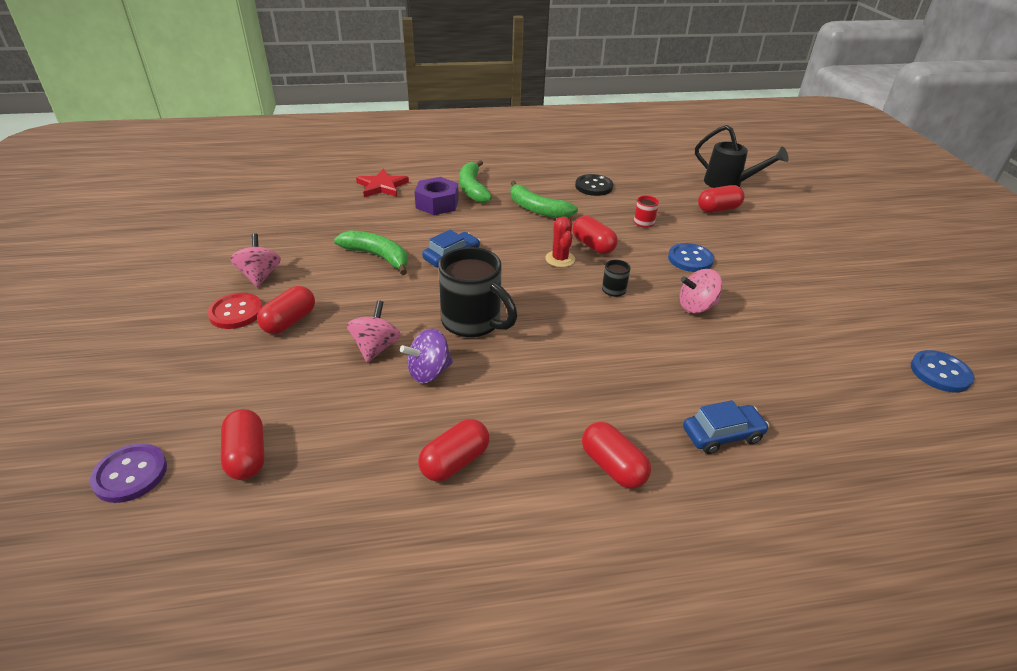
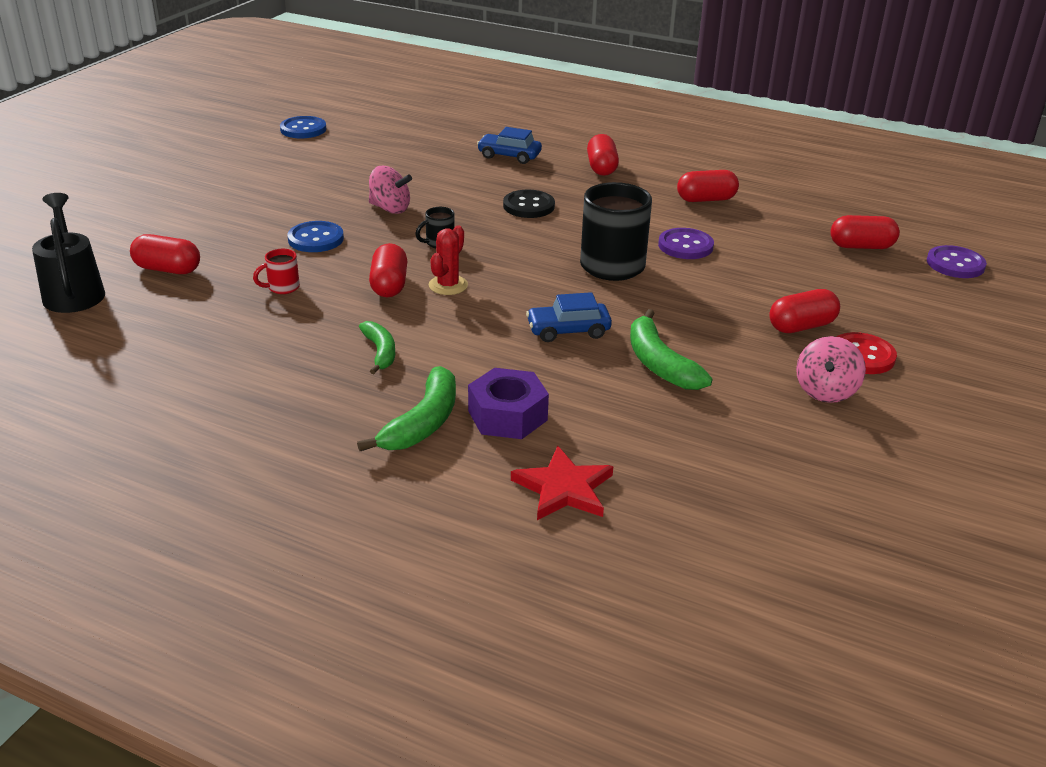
camera: 145 degrees left, 5 degrees down
red capsule [221,409,265,480] -> red capsule turned 75 degrees clockwise [830,215,900,249]
pink spinning top [347,300,401,363] -> none
purple spinning top [400,328,453,383] -> purple button [658,228,714,259]
green banana [510,181,578,218] -> green banana [359,321,395,374], size x0.64
black button [575,174,613,196] -> black button moved to [503,190,555,218]

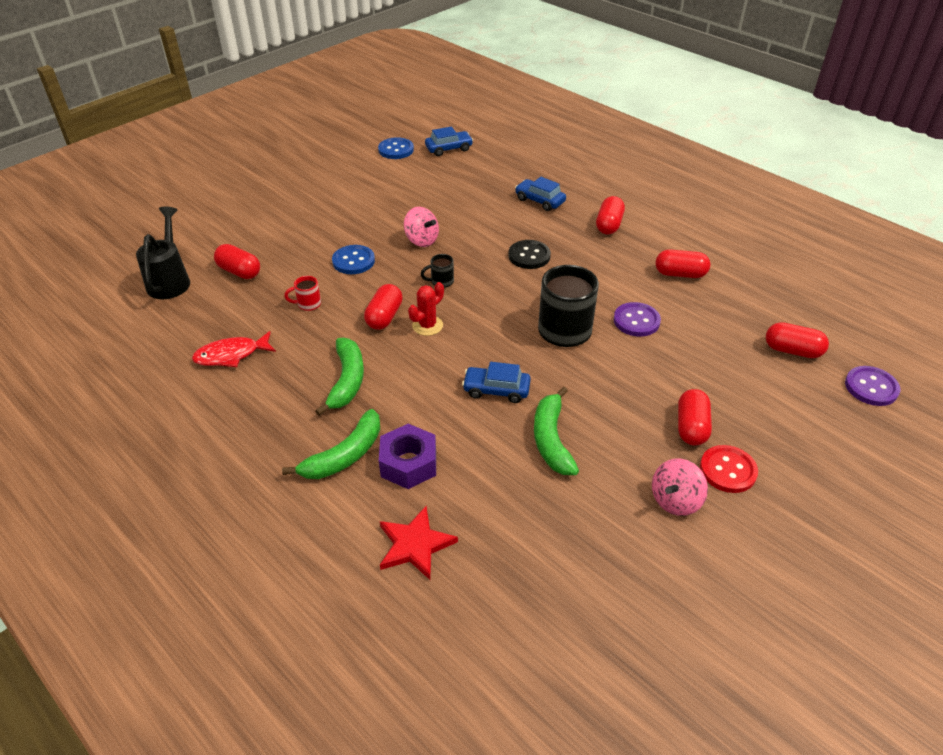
camera: 20 degrees right, 10 degrees up
green banana [359,321,395,374] -> green banana [315,338,364,416], size x1.55
red capsule [769,289,840,333] -> red capsule turned 75 degrees counterclockwise [678,389,712,446]
none -> red fish [192,331,276,367]
none -> blue car [425,126,473,156]

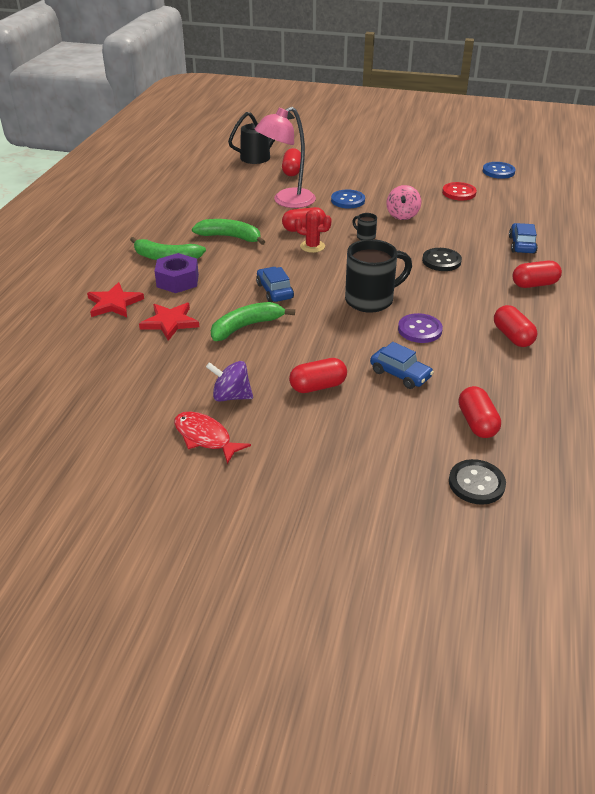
camera: 60 degrees right, 5 degrees down
red fish [192,331,276,367] -> red fish moved to [174,411,251,464]
red mug [284,276,321,311] -> pink lamp [255,107,316,208]
green banana [315,338,364,416] -> green banana turned 135 degrees counterclockwise [192,219,265,245]
blue car [425,126,473,156] -> blue car moved to [370,342,434,389]
pink spinning top [652,459,708,516] -> purple spinning top [206,361,253,402]
red button [700,445,758,493] -> red button moved to [442,182,477,201]
purple button [845,366,900,406] -> black button [449,459,506,505]
none -> red star [139,303,199,341]

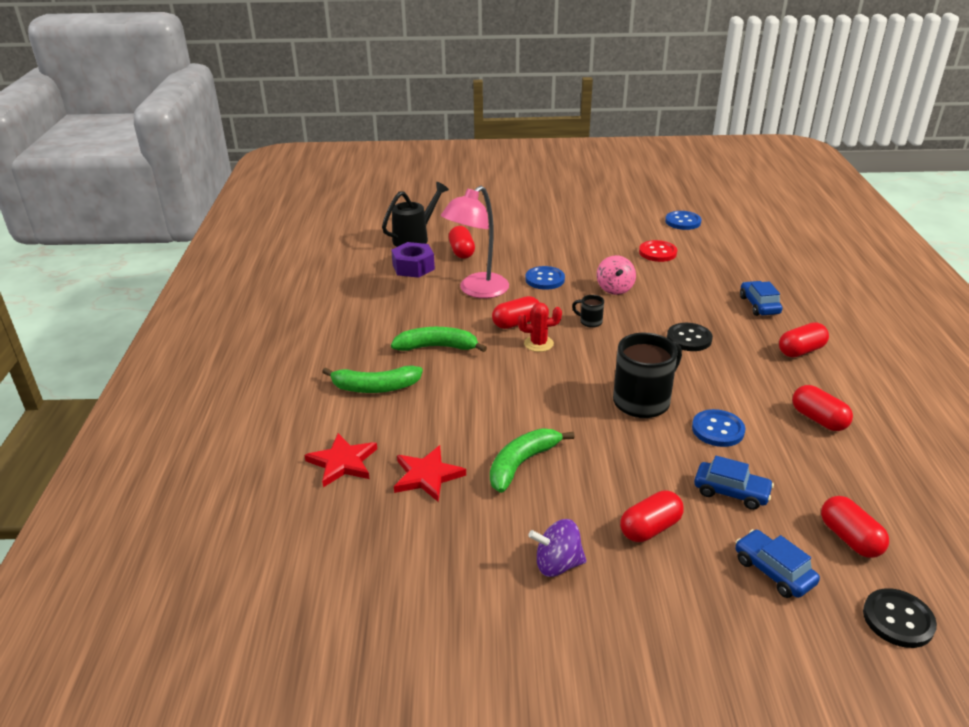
camera: 15 degrees left, 5 degrees down
purple nut [154,253,199,293] -> purple nut moved to [391,242,435,278]
red fish [174,411,251,464] -> none
blue car [256,267,294,302] -> blue car moved to [735,529,820,598]
purple button [398,313,443,343] -> blue button [692,409,745,447]

